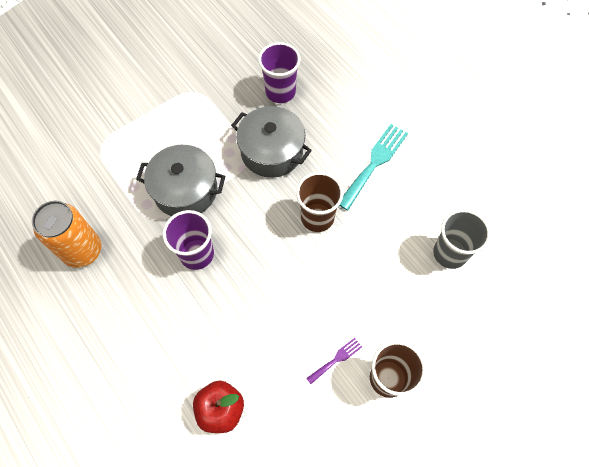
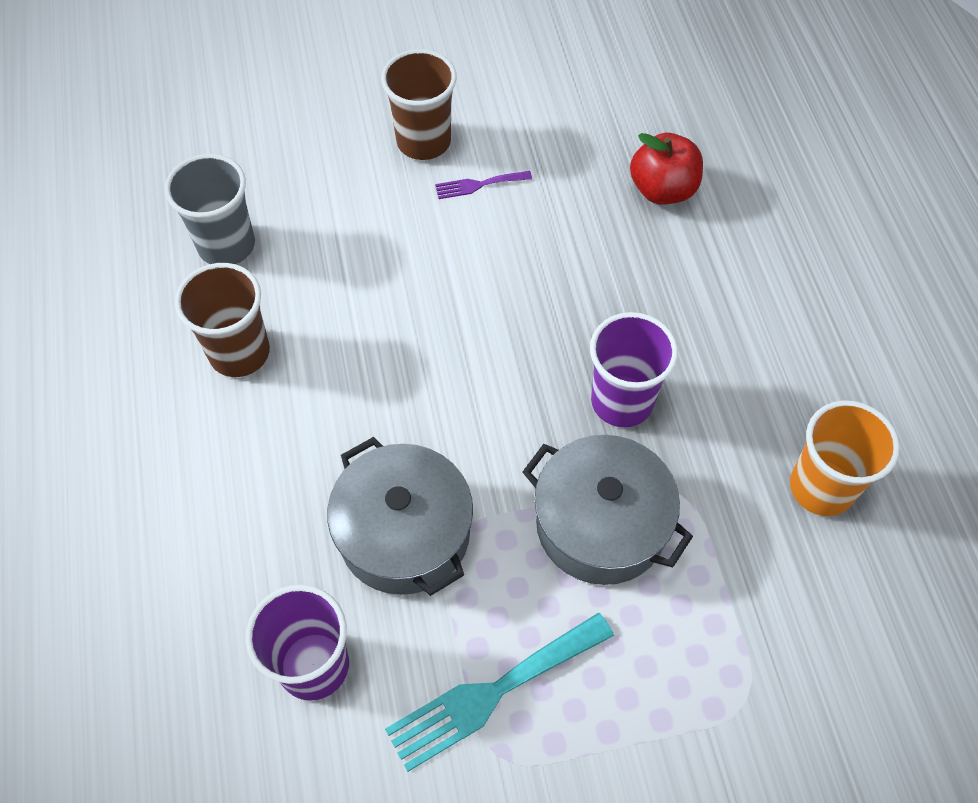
camera: 155 degrees left, 5 degrees down
orange can [32,201,101,268] -> orange cup [790,400,900,516]
brown cup [296,172,343,232] -> brown cup moved to [175,263,270,377]
turquoise fork [339,124,408,210] -> turquoise fork moved to [385,613,614,772]

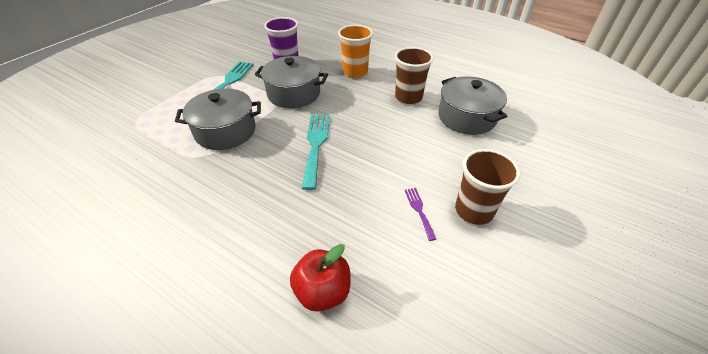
camera: 135 degrees right, 15 degrees down
grey cup [165,154,255,264] -> grey pot [438,76,507,135]
purple fork [435,171,532,199] -> purple fork turned 45 degrees counterclockwise [405,188,436,241]
purple cup [590,312,678,427] -> none
orange cup [790,400,900,516] -> orange cup moved to [338,25,373,78]
none -> turquoise fork [302,114,330,190]

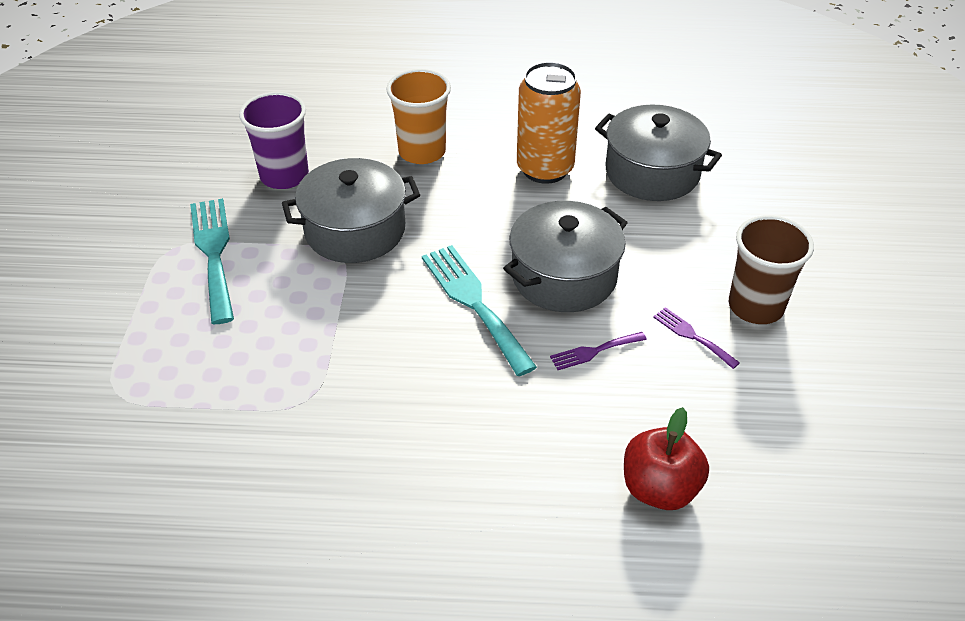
camera: 30 degrees left, 0 degrees up
grey pot [175,88,261,150] -> grey pot moved to [503,201,628,312]
brown cup [395,47,434,104] -> orange can [517,62,581,184]
none -> purple fork [550,332,647,370]

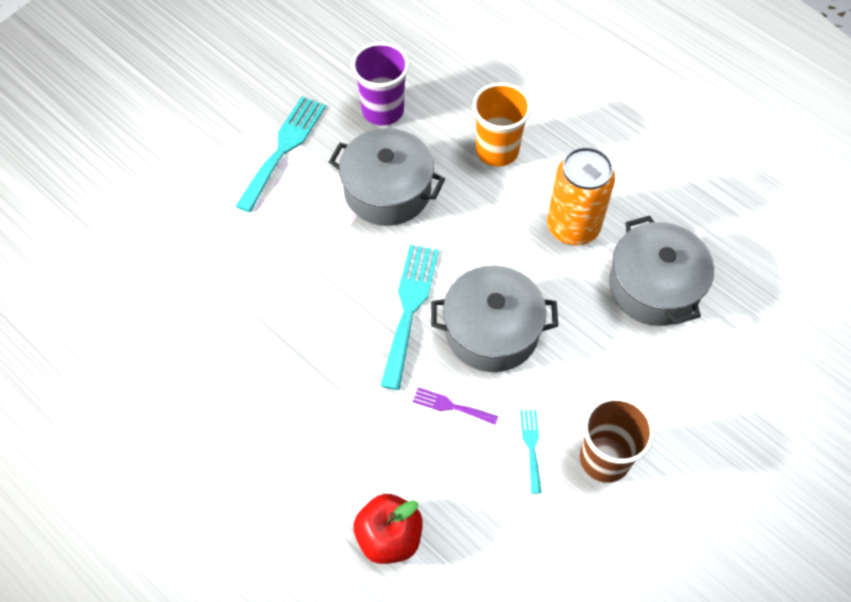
camera: 40 degrees right, 15 degrees up
purple fork [653,307,740,369] -> turquoise fork [520,410,541,494]

